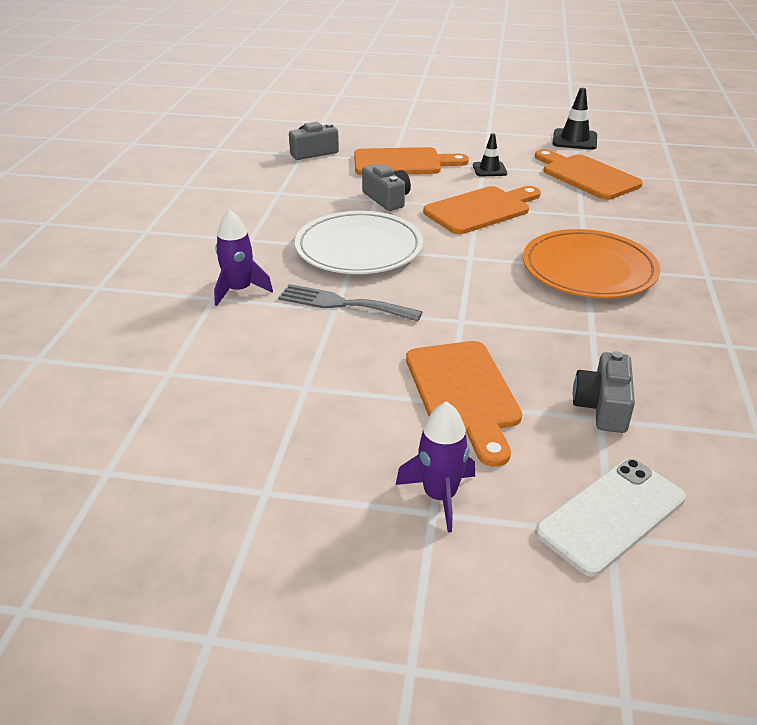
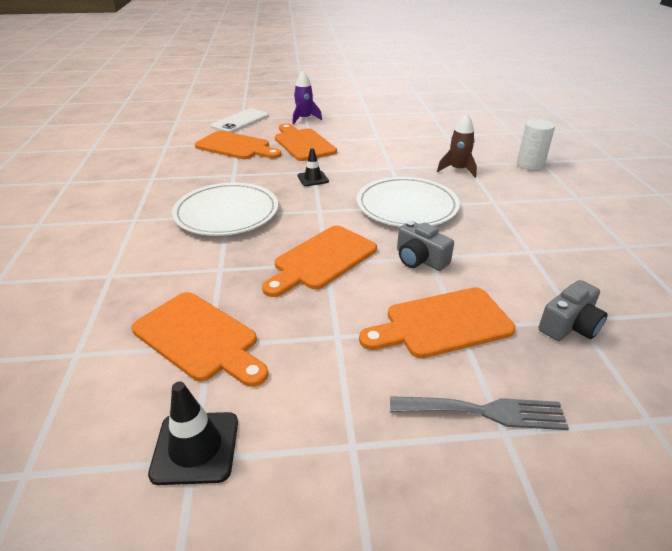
camera: 165 degrees right, 0 degrees up
purple rocket [214,209,273,306] -> brown rocket [437,114,477,178]
grey fork [278,284,422,321] -> grey fork moved to [390,396,569,430]
black traffic cone [473,133,507,177] -> black traffic cone moved to [298,148,329,186]
orange plate [523,229,660,298] -> white plate [172,182,278,236]
grey camera [573,351,635,433] -> orange cutting board [195,131,281,159]
none -> white cylinder [517,119,555,171]

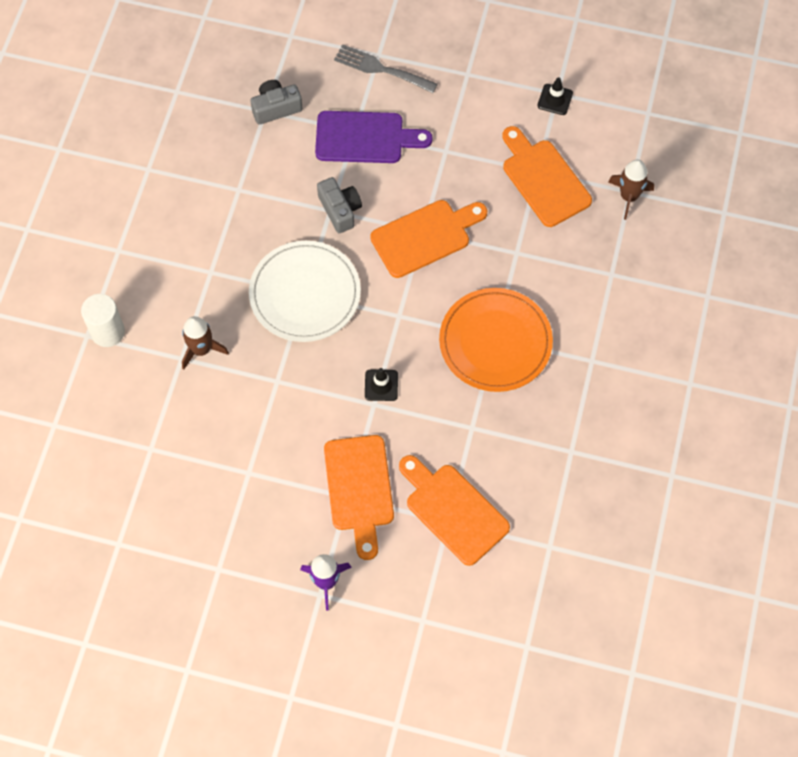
camera: 160 degrees left, 30 degrees up
black traffic cone [148,382,238,485] -> black traffic cone [538,78,573,115], size x0.67
white plate [172,182,278,236] -> orange plate [439,288,553,392]
white phone [211,109,269,133] -> none
orange cutting board [359,287,516,358] -> purple cutting board [315,111,433,163]
none -> brown rocket [608,160,654,220]

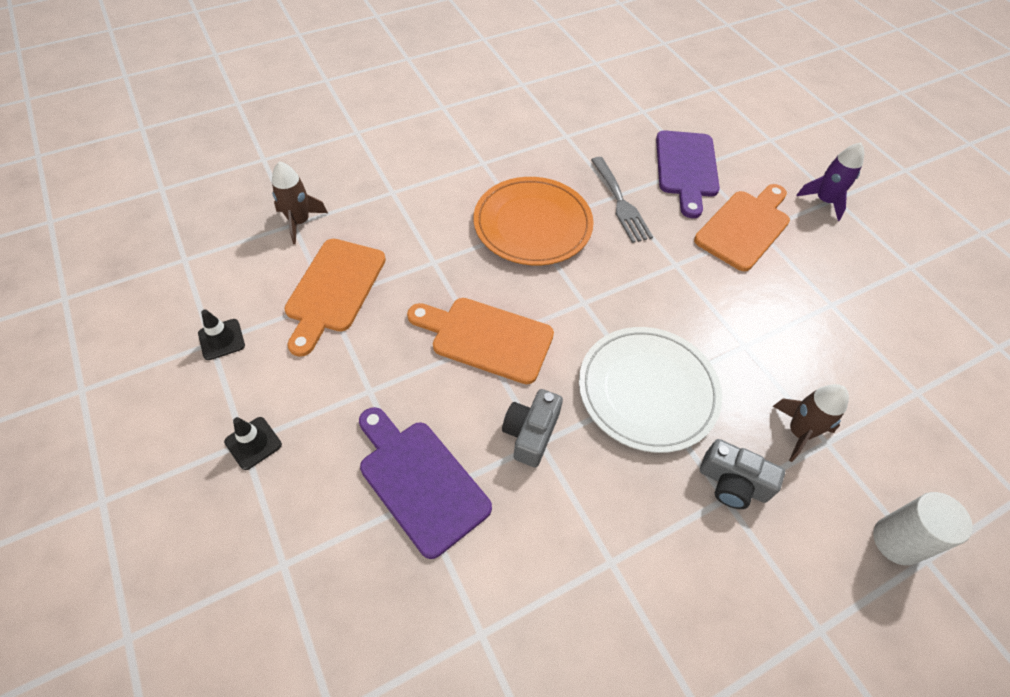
camera: 135 degrees left, 10 degrees down
grey camera [251,80,303,125] -> grey camera moved to [700,439,785,509]
grey fork [334,44,438,93] -> grey fork moved to [591,157,653,243]
black traffic cone [365,368,398,401] -> black traffic cone moved to [224,417,282,470]
orange cutting board [399,455,510,566] -> purple cutting board [656,130,720,218]

